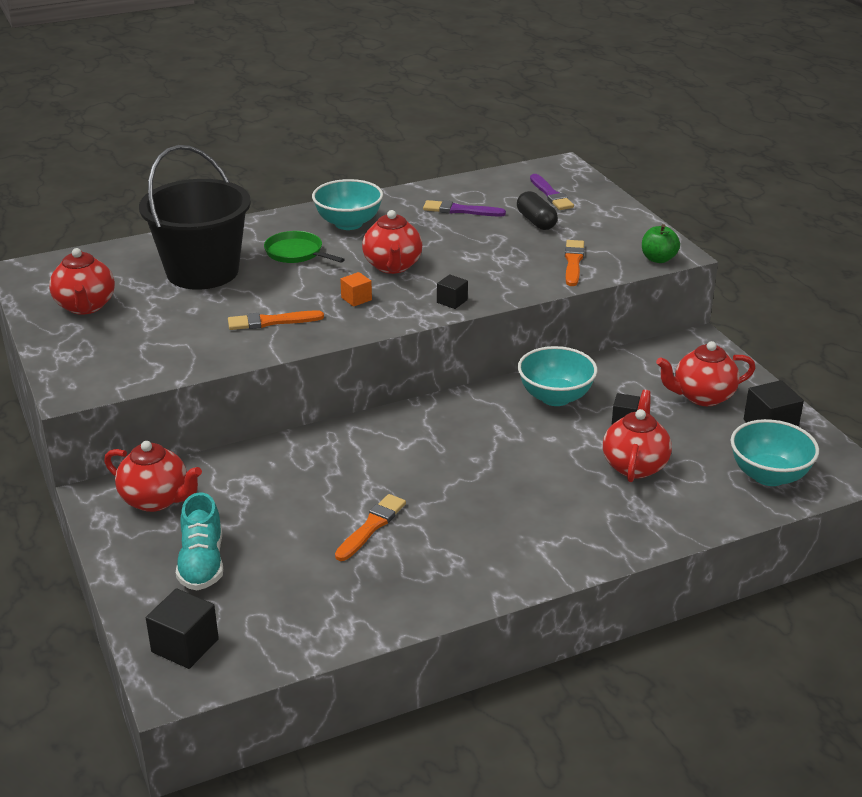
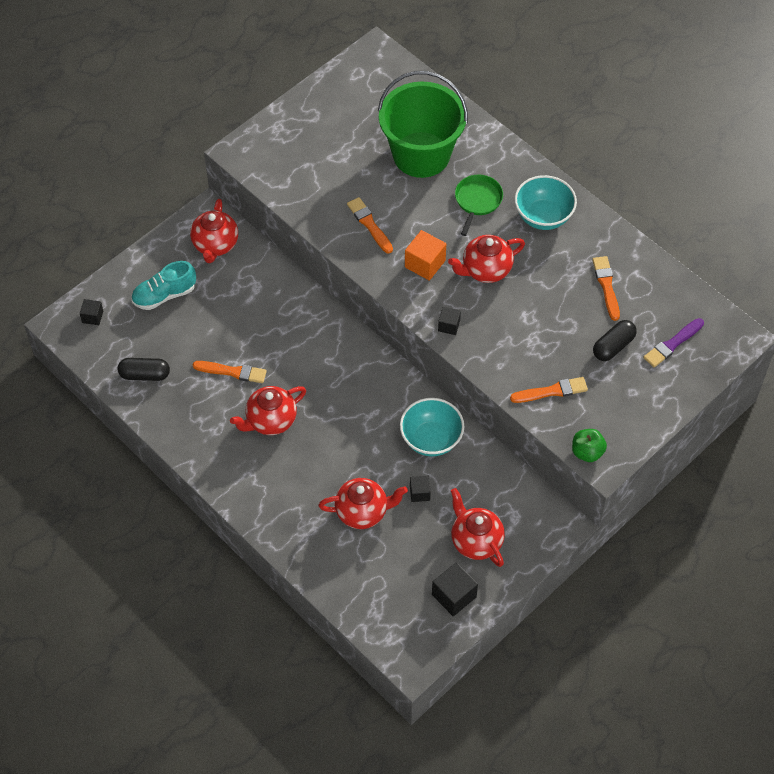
camera: 70 degrees right, 25 degrees up
red teapot [49,248,115,315] -> red teapot moved to [230,386,306,435]
black bucket [139,145,251,290] -> green bucket [378,71,468,178]
black cube [146,588,219,669] -> black cube [80,299,103,325], size x0.60
orange cube [340,272,372,307] -> orange cube [405,230,446,281], size x1.66
purple brush [423,200,506,216] -> orange brush [592,256,620,321]
turquoise bowl [731,419,819,486] -> none
none -> black capsule [118,358,170,381]

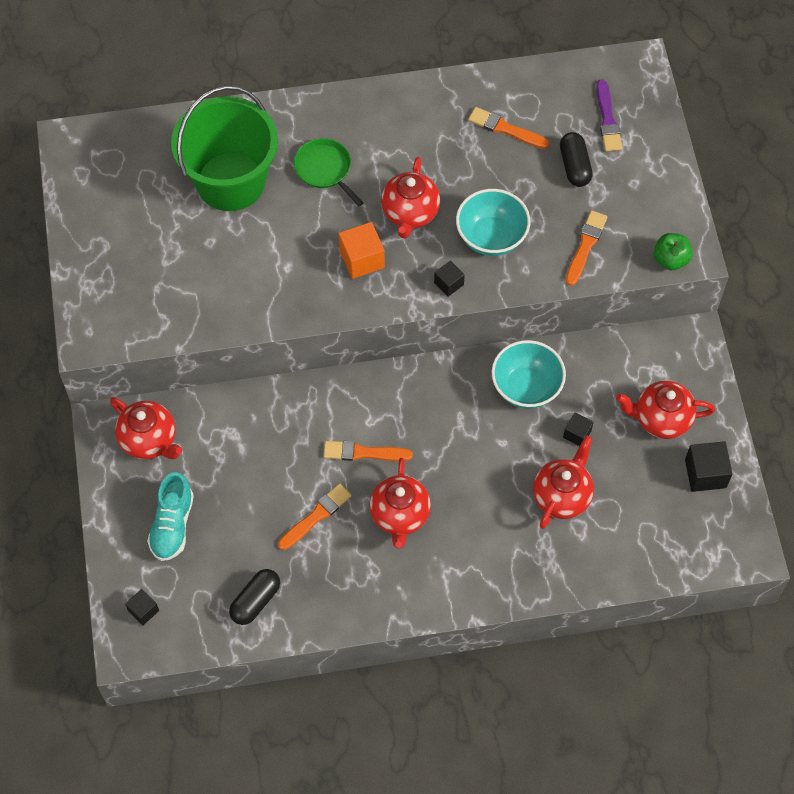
camera: 55 degrees left, 5 degrees up
orange brush [347,197,393,254] -> orange brush moved to [323,441,413,461]
turquoise bowl [515,175,577,230] -> turquoise bowl moved to [456,189,530,256]

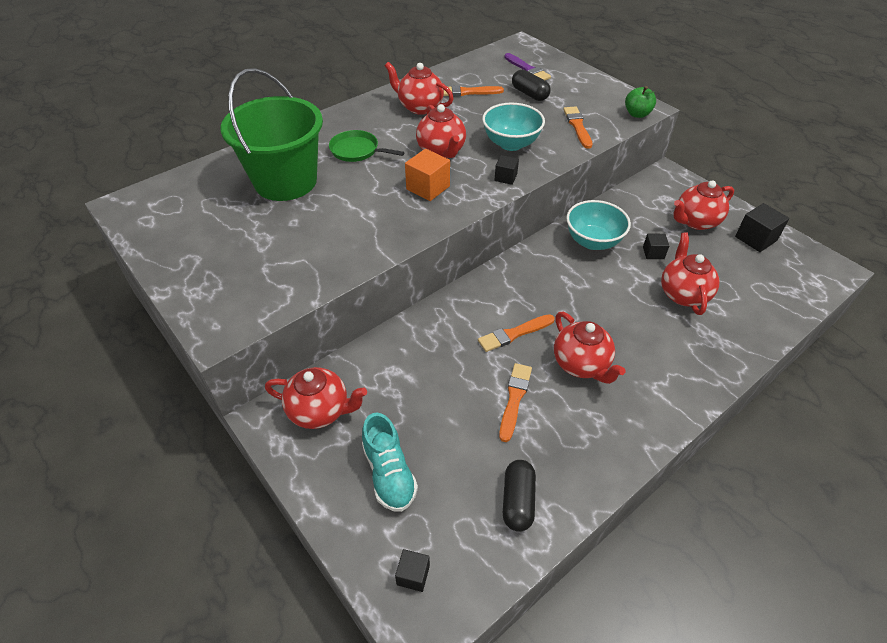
camera: 30 degrees left, 15 degrees down
none -> red teapot [385,62,454,115]

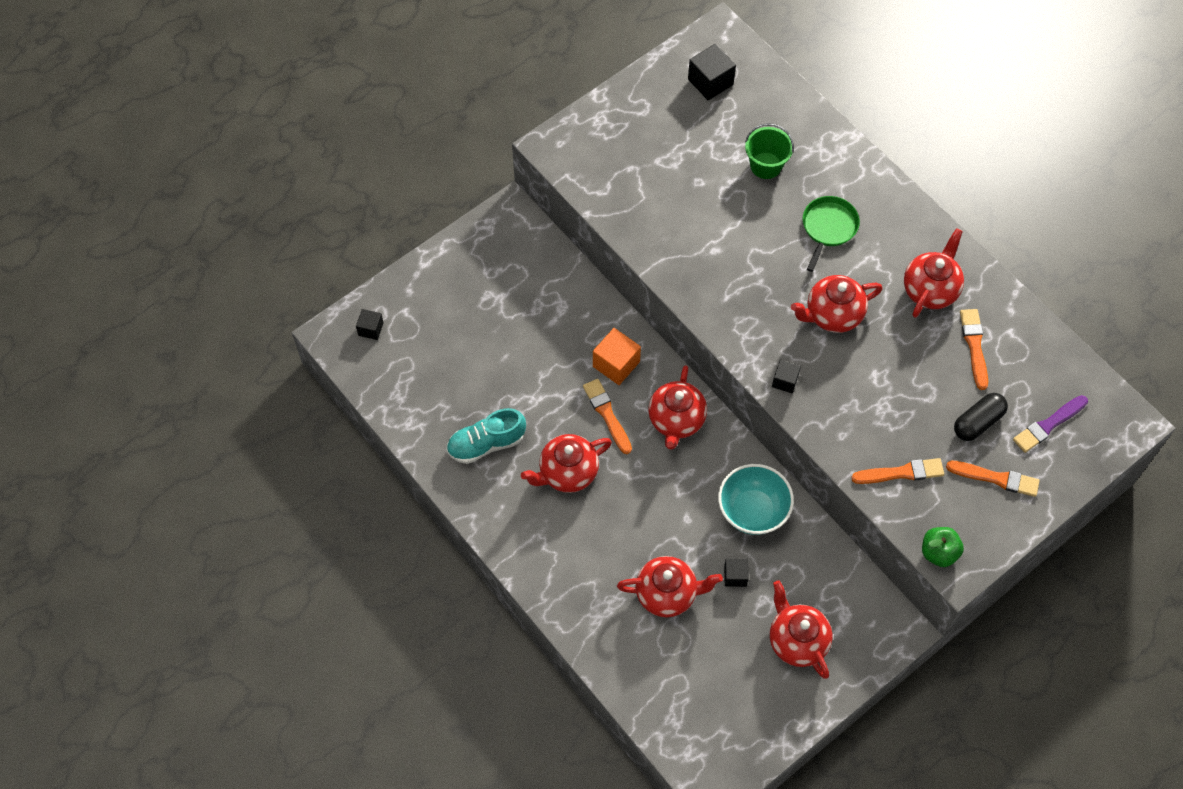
camera: 90 degrees right, 15 degrees up
green bucket [220,68,323,201] -> green bucket [745,123,794,179], size x0.47
red teapot [265,367,367,429] -> red teapot moved to [648,365,707,450]
turquoise shoe [362,412,418,512] -> turquoise shoe moved to [446,408,526,464]
orange cube [405,149,450,201] -> orange cube moved to [593,328,641,385]
turquoise bowl [482,103,545,151] -> none
orange brush [499,363,532,442] -> orange brush moved to [946,461,1040,497]
black capsule [503,460,536,532] -> none
black cube [735,203,790,252] -> black cube moved to [688,44,736,100]

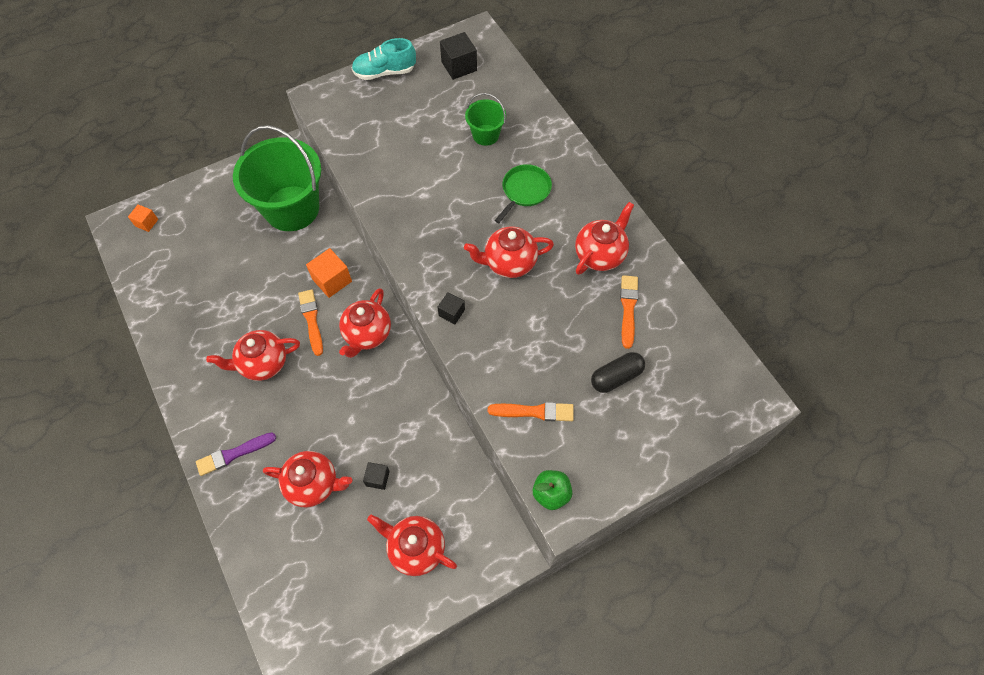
camera: 10 degrees right, 0 degrees up
black cube [356,309,384,340] -> orange cube [128,204,158,232]
turquoise shoe [446,408,526,464] -> turquoise shoe moved to [352,38,416,80]
turquoise bowl [718,464,794,535] -> none
red teapot [770,580,832,679] -> red teapot turned 45 degrees counterclockwise [367,514,457,576]
orange brush [946,461,1040,497] -> none
purple brush [1013,395,1088,453] -> purple brush moved to [196,432,276,476]
none -> green bucket [233,125,321,231]

